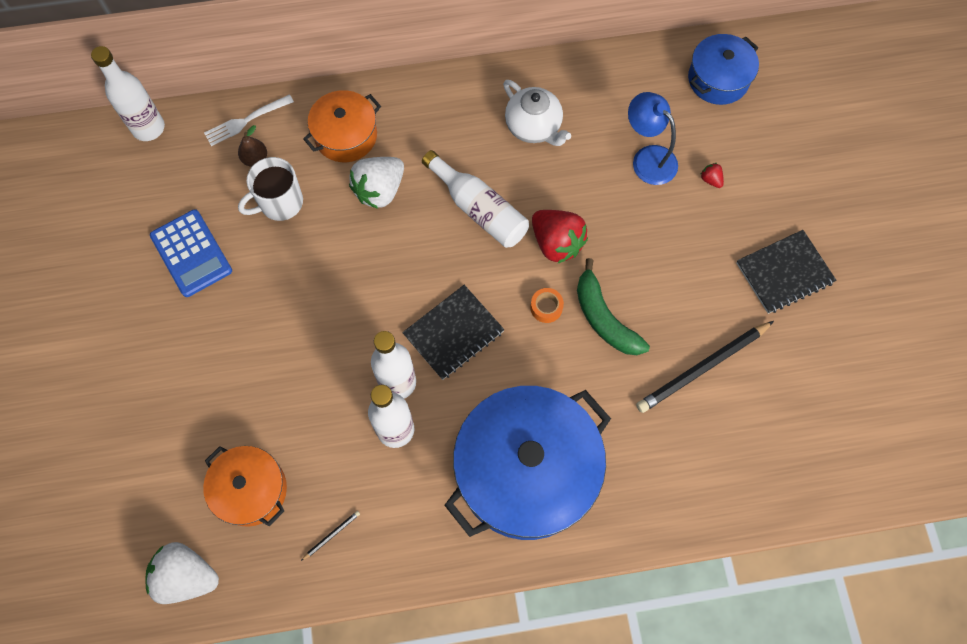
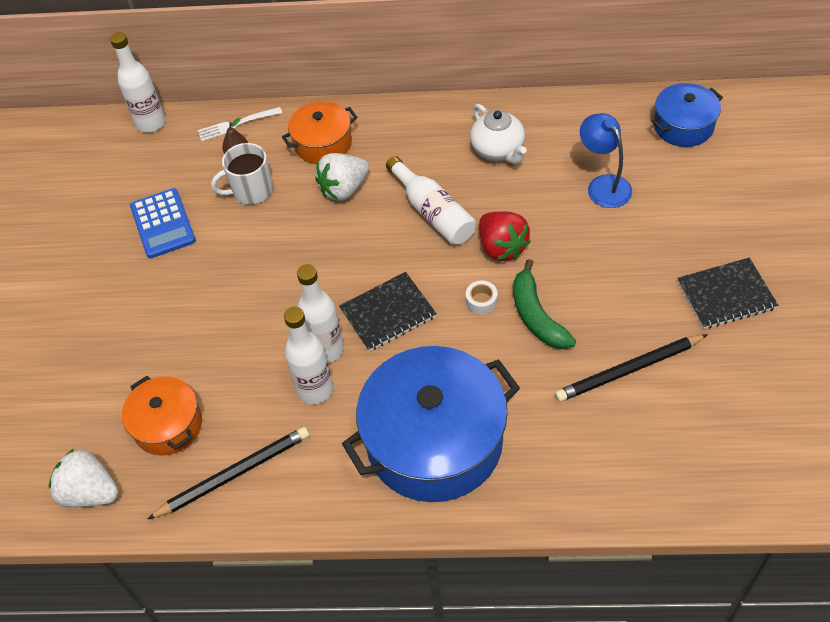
camera: 15 degrees right, 15 degrees down
black pencil [301,511,360,561] -> black pencil [147,427,310,519], size x2.46
orange tape [530,288,564,323] -> white tape [466,281,498,314]
red strawberry [700,163,724,188] -> none

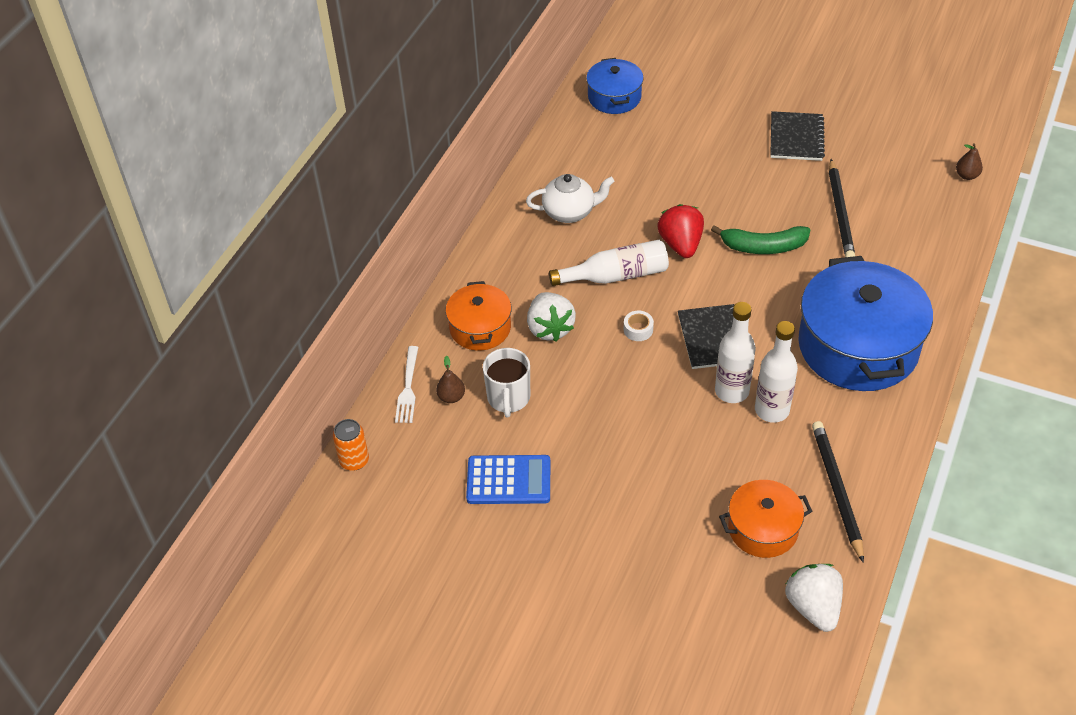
camera: 70 degrees left, 5 degrees down
white strawberry [48,449,119,507] -> white strawberry turned 120 degrees clockwise [785,564,843,632]
white bottle [110,32,165,132] -> orange can [333,419,369,471]
white tape [466,281,498,314] -> white tape moved to [624,310,654,341]
red strawberry [479,211,531,261] -> red strawberry turned 90 degrees counterclockwise [657,204,704,258]
blue lamp [580,113,632,208] -> none
none -> brown pear [956,143,983,180]

